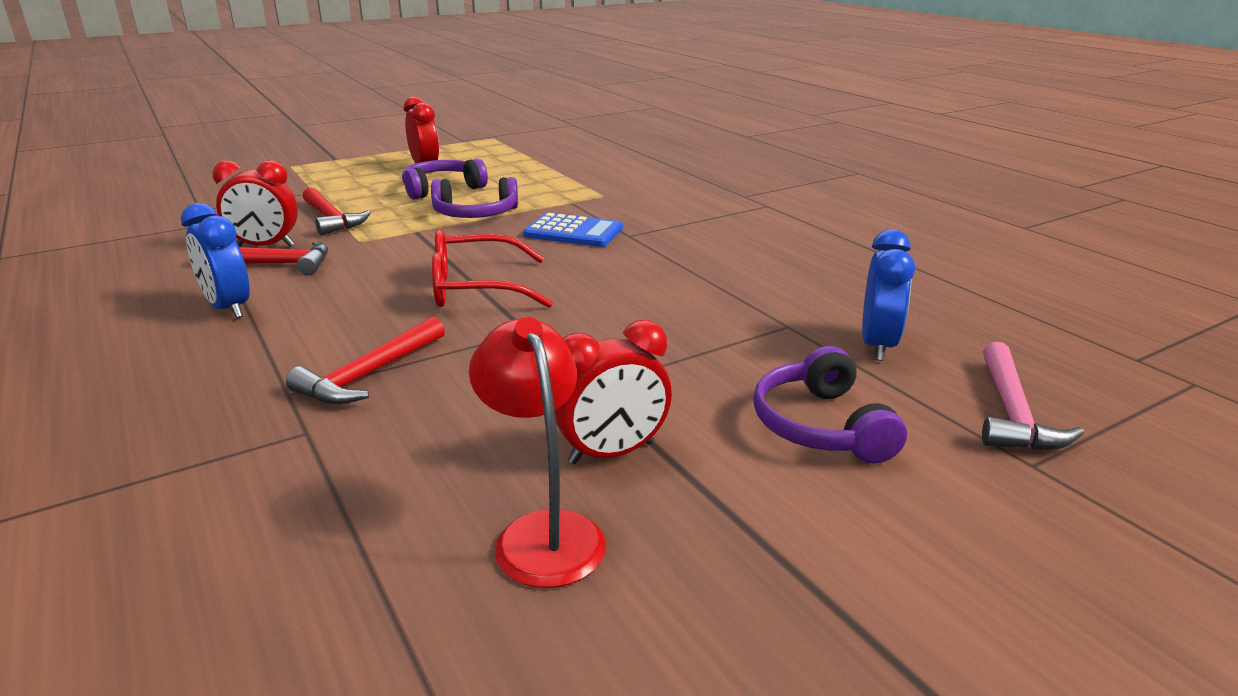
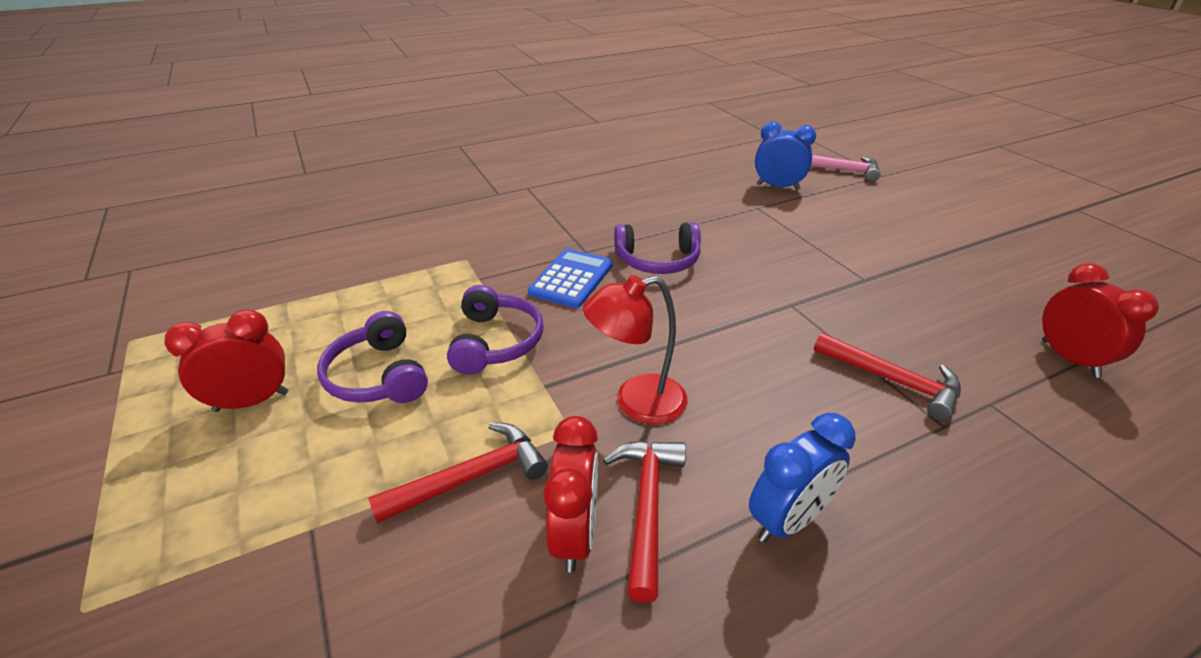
camera: 85 degrees left, 10 degrees up
red glasses [432,229,553,308] -> none
red lamp [469,317,606,588] -> red lamp moved to [583,275,687,424]
red clock [555,320,672,464] -> red clock moved to [1042,263,1159,378]
purple headphones [753,346,907,463] -> purple headphones moved to [614,222,701,274]

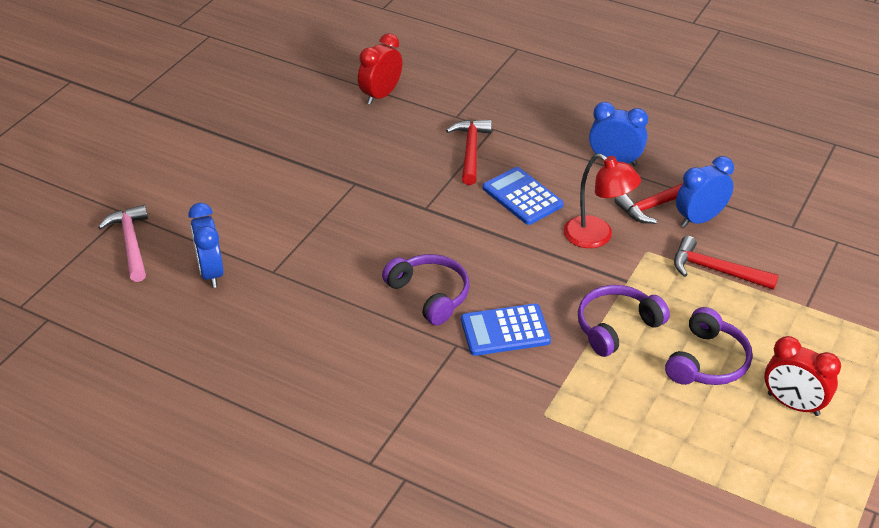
camera: 125 degrees left, 5 degrees up
red clock [543,416,598,573] -> blue clock [676,156,734,227]
none -> blue calculator [483,167,564,225]

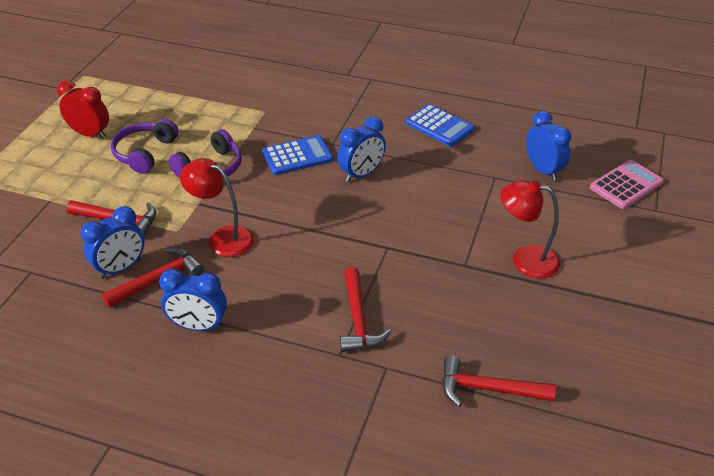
camera: 170 degrees right, 0 degrees up
pink hammer [98,205,148,282] -> pink calculator [590,160,664,209]
red clock [358,33,402,105] -> red hammer [442,356,556,407]
purple headphones [382,254,470,325] -> blue clock [337,116,386,182]
blue calculator [483,167,564,225] -> blue calculator moved to [405,104,475,147]
none -> red lamp [500,180,560,279]

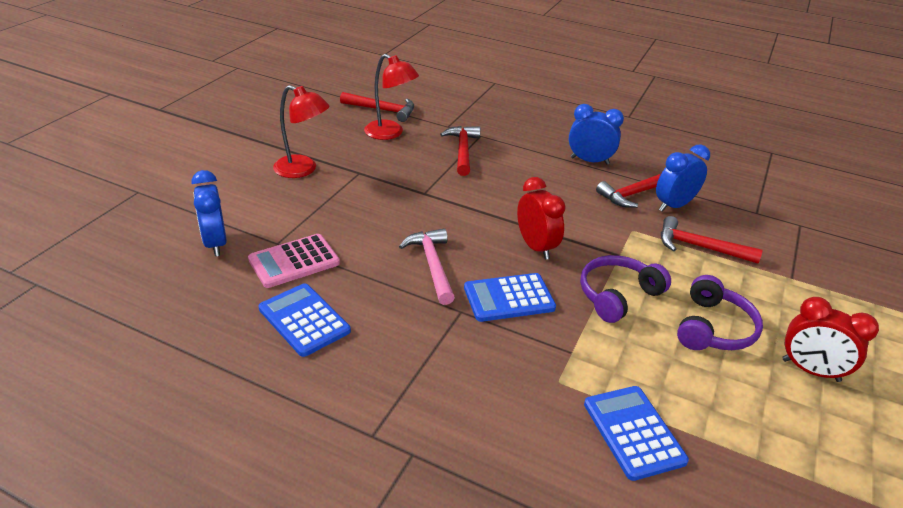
camera: 175 degrees left, 5 degrees down
red lamp [180,158,254,257] -> red lamp moved to [364,54,419,140]
blue clock [337,116,386,182] -> pink hammer [399,228,455,305]
pink calculator [590,160,664,209] -> pink calculator moved to [248,234,340,288]
none -> red clock [517,177,566,260]
none -> blue calculator [584,386,689,481]

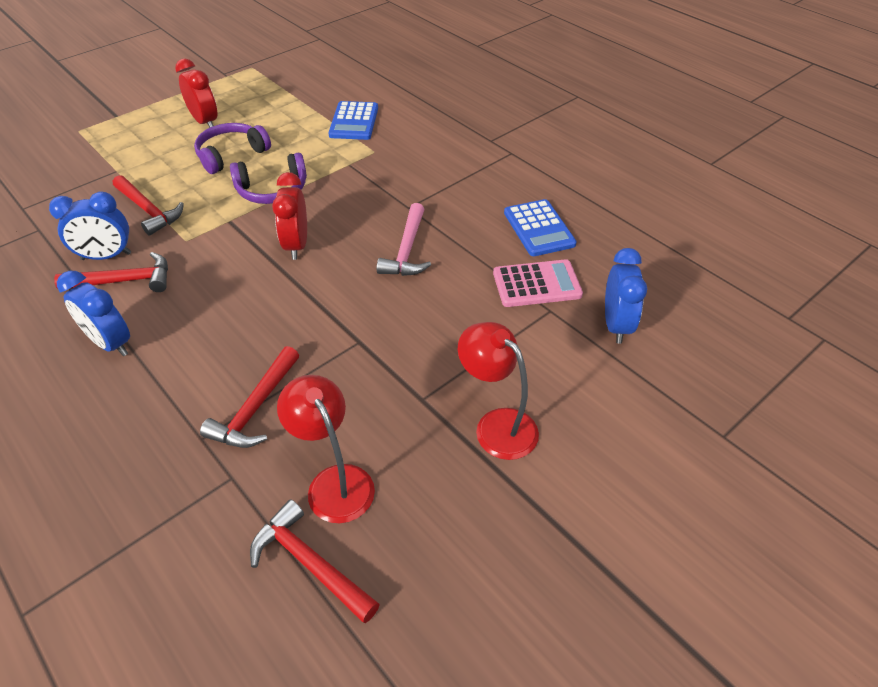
camera: 155 degrees left, 10 degrees up
blue calculator [464,273,556,322] -> none

